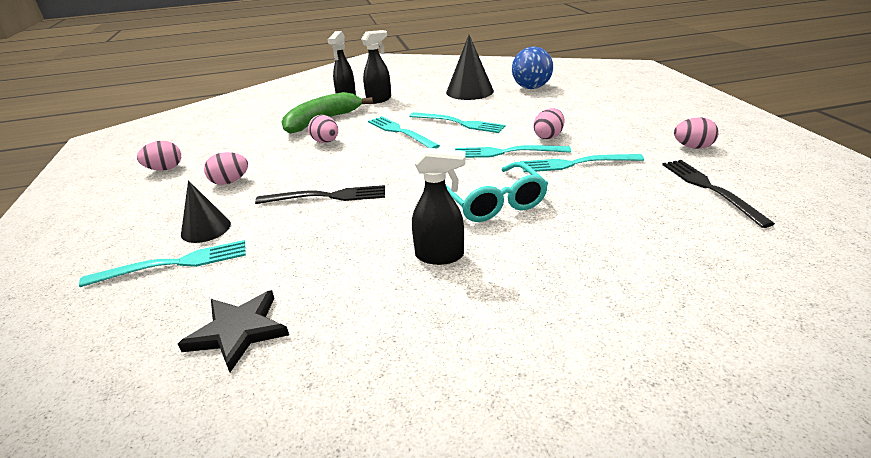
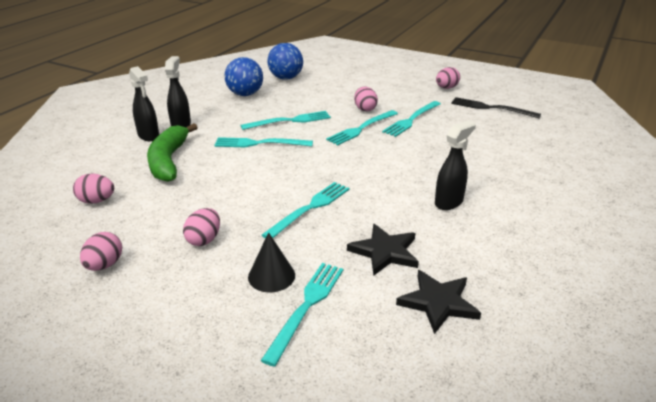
camera: 50 degrees left, 0 degrees up
black fork [255,185,385,204] -> turquoise fork [262,182,350,238]
pink egg [308,115,338,143] -> pink egg moved to [73,174,114,204]
black cone [446,35,494,100] -> blue ball [225,57,263,96]
turquoise glasses [446,162,548,222] -> none
none -> black star [347,224,419,276]

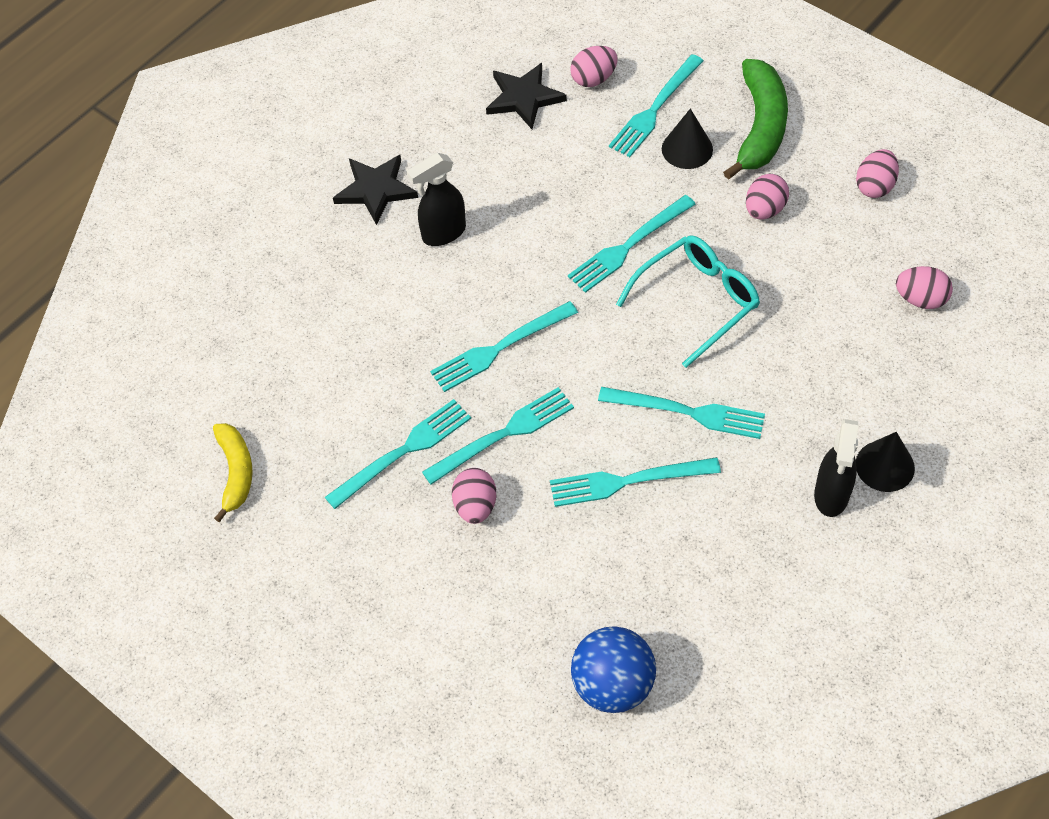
camera: 165 degrees left, 25 degrees up
black spray bottle [129,66,159,141] -> black cone [856,432,915,492]
green banana [147,123,198,182] -> green banana moved to [723,59,788,179]
blue ball [225,57,263,96] -> none
black star [347,224,419,276] -> black star moved to [333,155,418,225]
pink egg [436,67,460,89] -> pink egg moved to [570,46,618,87]
black fork [451,97,541,118] -> yellow banana [213,423,253,522]
none -> turquoise fork [430,301,578,392]
none -> turquoise glasses [616,235,760,368]

